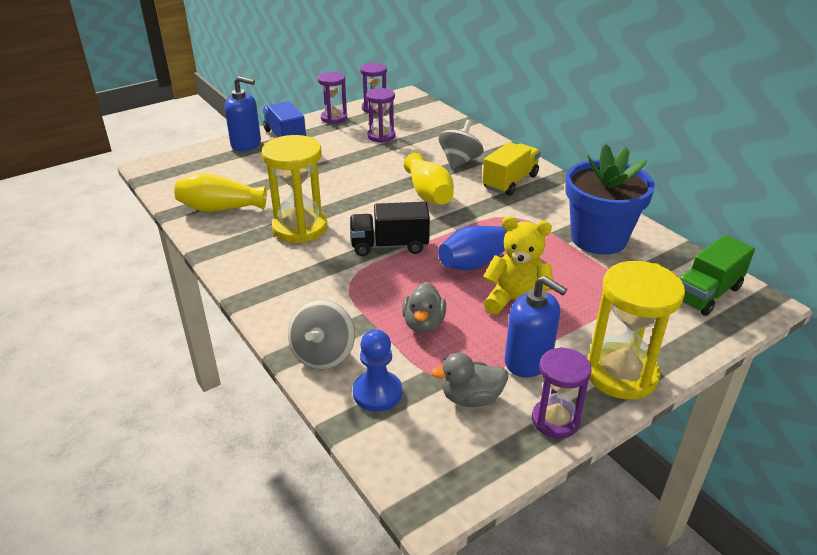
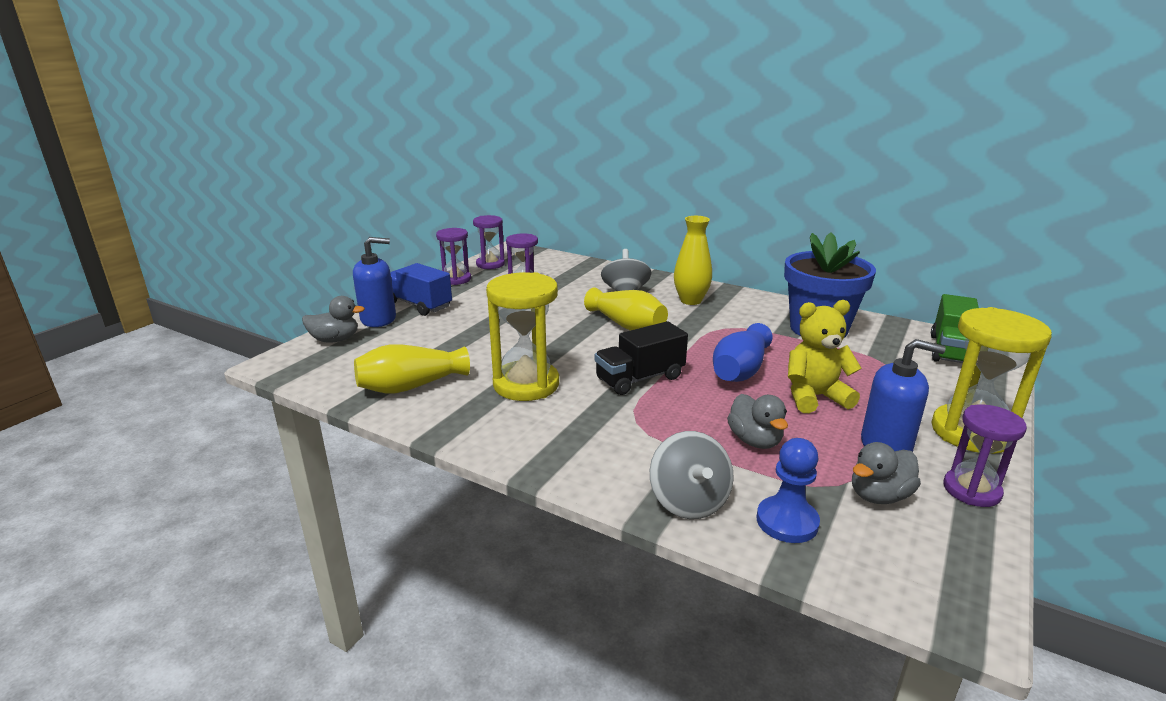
camera: 25 degrees left, 10 degrees down
yellow truck [482,142,541,196] -> yellow vase [674,216,712,305]
none -> grey duck [302,296,365,342]

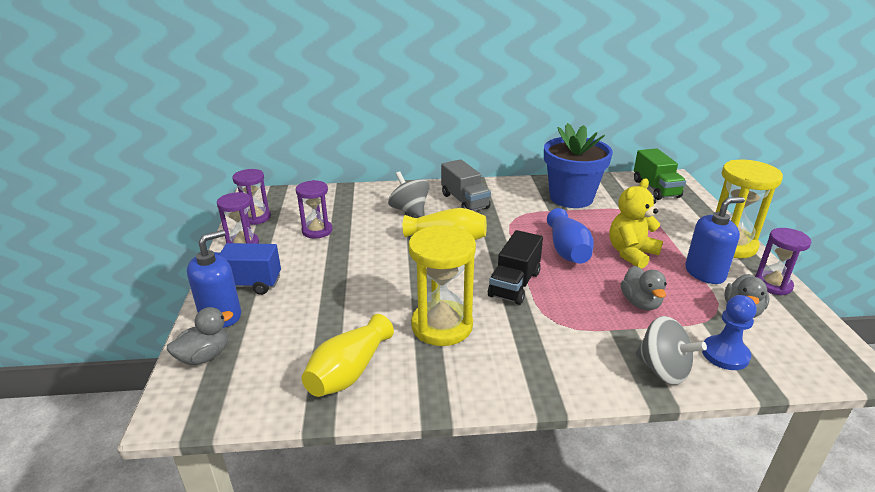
camera: 35 degrees left, 5 degrees up
yellow vase [674,216,712,305] -> grey truck [441,159,491,211]
grey duck [727,394,788,449] -> grey duck turned 45 degrees clockwise [621,266,667,310]

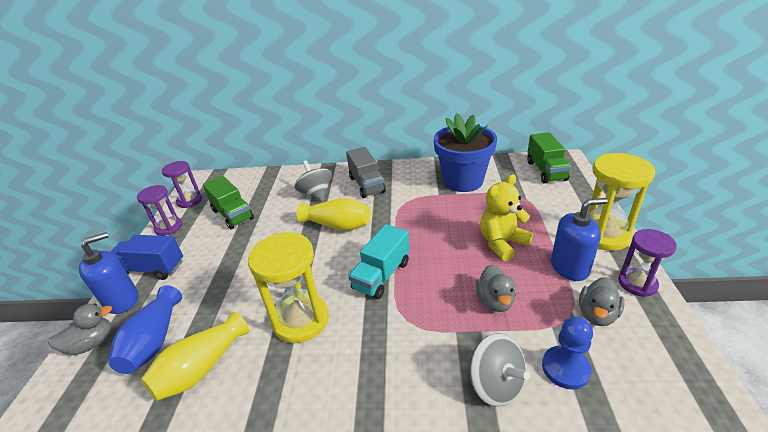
camera: 10 degrees right, 5 degrees up
purple hourglass [296,180,332,239] -> green truck [203,176,254,229]
black truck [488,230,543,305] -> turquoise truck [348,224,410,299]
blue vase [547,208,594,264] -> blue vase moved to [109,285,182,374]

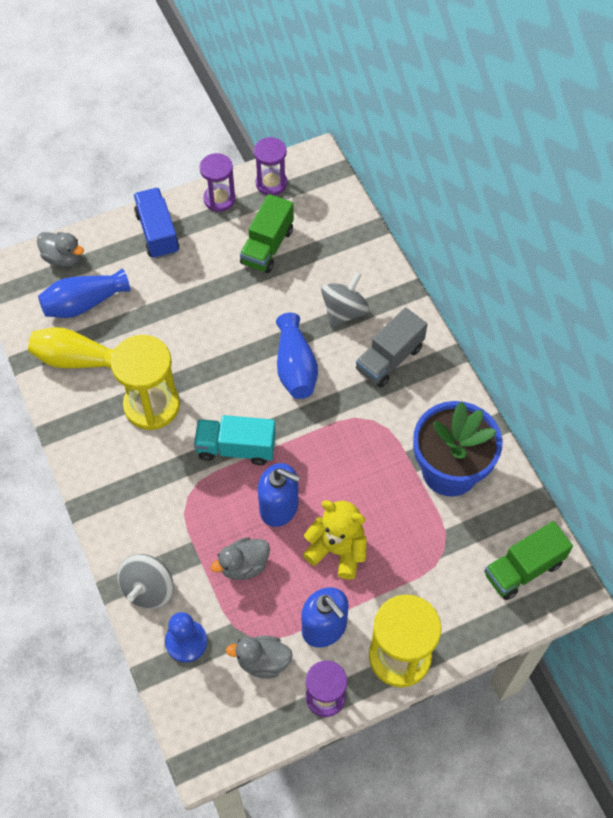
camera: 60 degrees right, 25 degrees up
blue soap dispenser [79,232,139,314] -> blue soap dispenser moved to [258,463,300,527]
yellow vase [296,198,371,231] -> blue vase [276,313,318,399]

